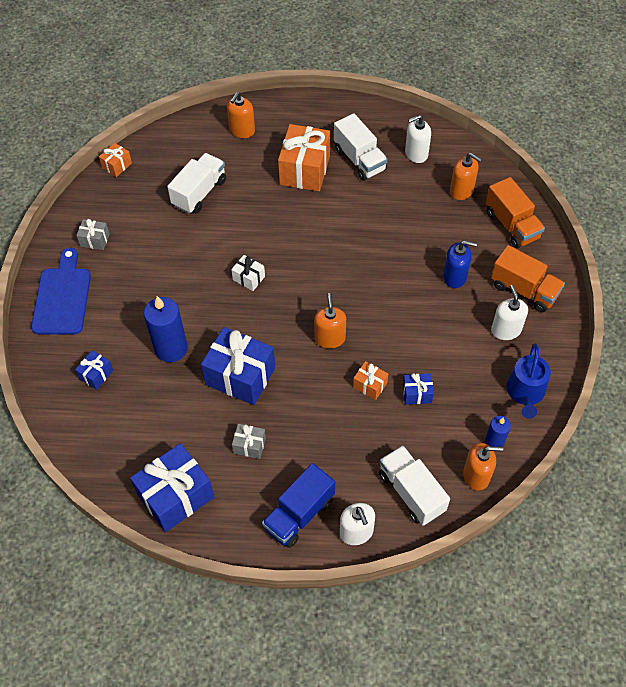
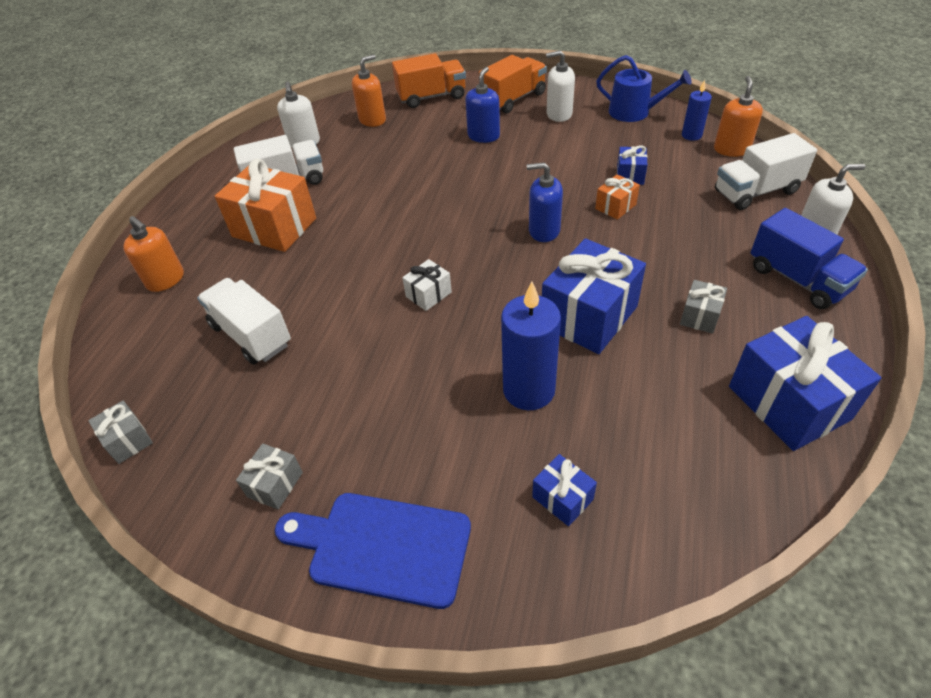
camera: 75 degrees left, 10 degrees down
orange gift [99,143,132,177] -> grey gift [88,400,153,464]
orange soap dispenser [314,293,346,348] -> blue soap dispenser [527,162,563,242]

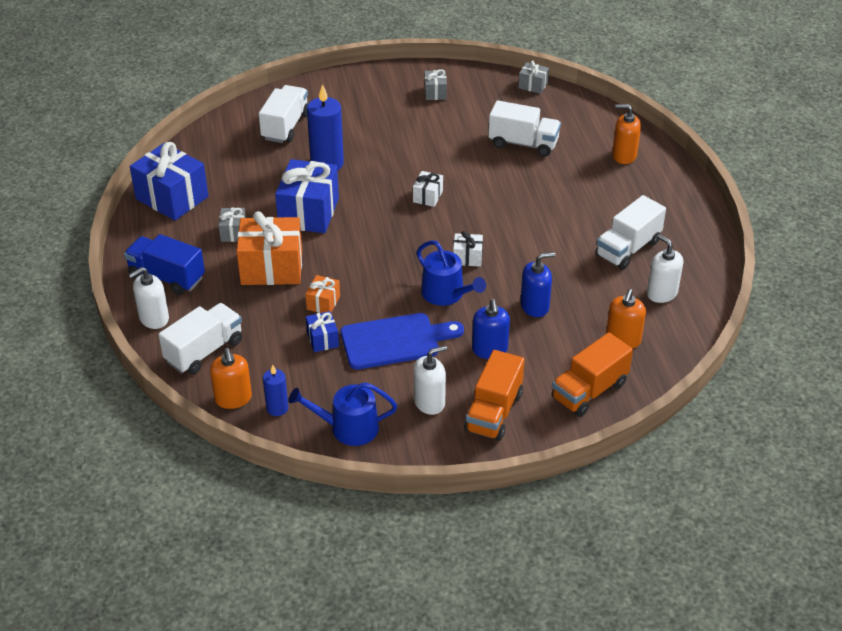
camera: 150 degrees right, 5 degrees down
orange gift [215,159,316,252] -> orange gift moved to [236,211,302,285]
blue cutting board [275,493,471,609] -> blue cutting board moved to [341,313,464,370]
blue soap dispenser [527,162,563,242] -> blue soap dispenser moved to [520,252,555,317]
blue gift [532,454,597,526] -> white truck [259,85,308,143]
none -> blue watering can [417,240,486,306]
none -> white gift [453,231,483,267]

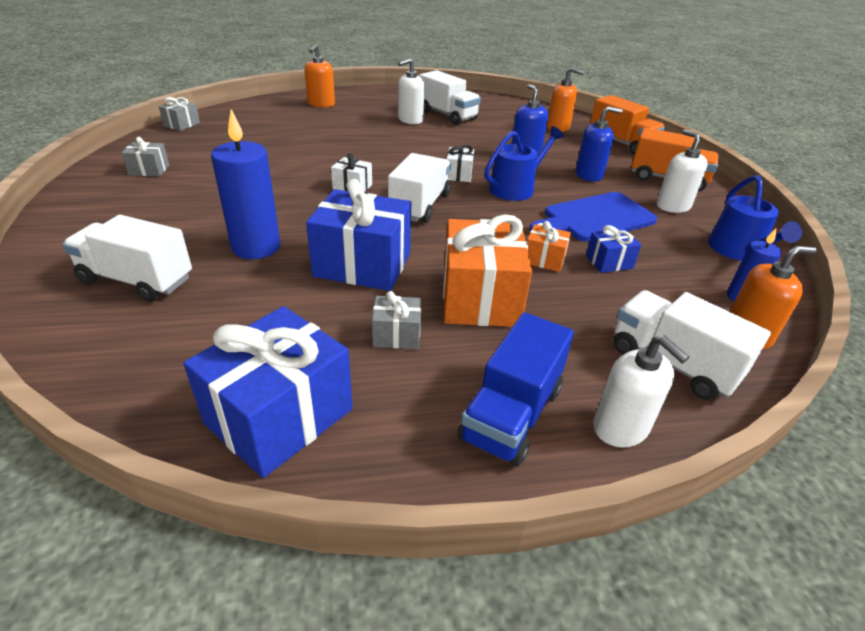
camera: 90 degrees left, 5 degrees down
blue cutting board [341,313,464,370] -> blue cutting board turned 105 degrees counterclockwise [529,192,657,241]
white truck [488,100,561,157] -> white truck moved to [388,153,451,223]
white soap dispenser [647,234,683,303] -> white soap dispenser moved to [398,58,425,124]

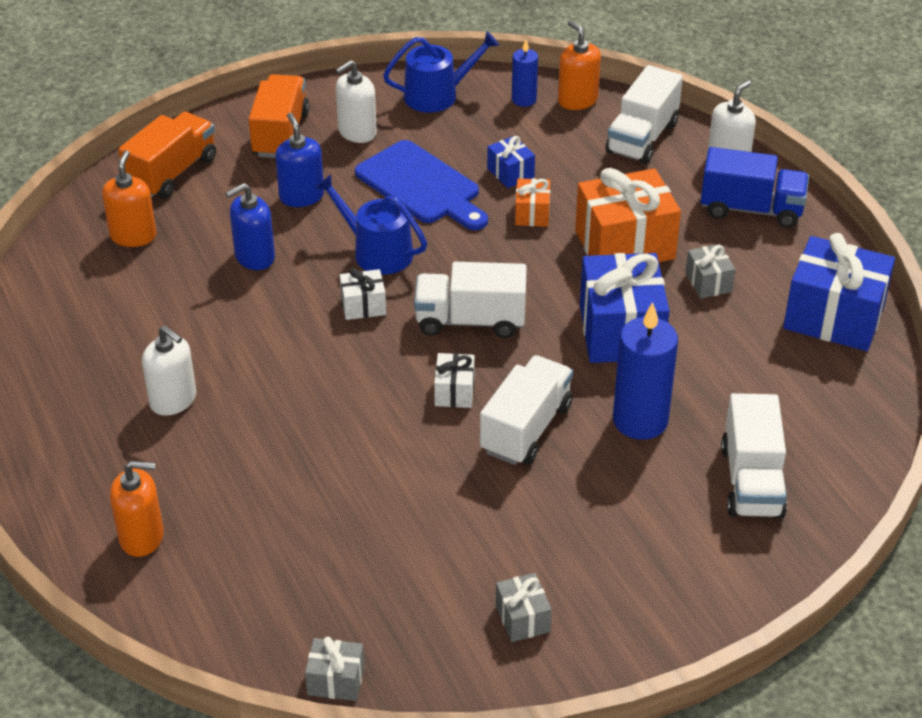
camera: 105 degrees left, 5 degrees up
white truck [419,70,481,125] -> white truck moved to [480,355,573,465]

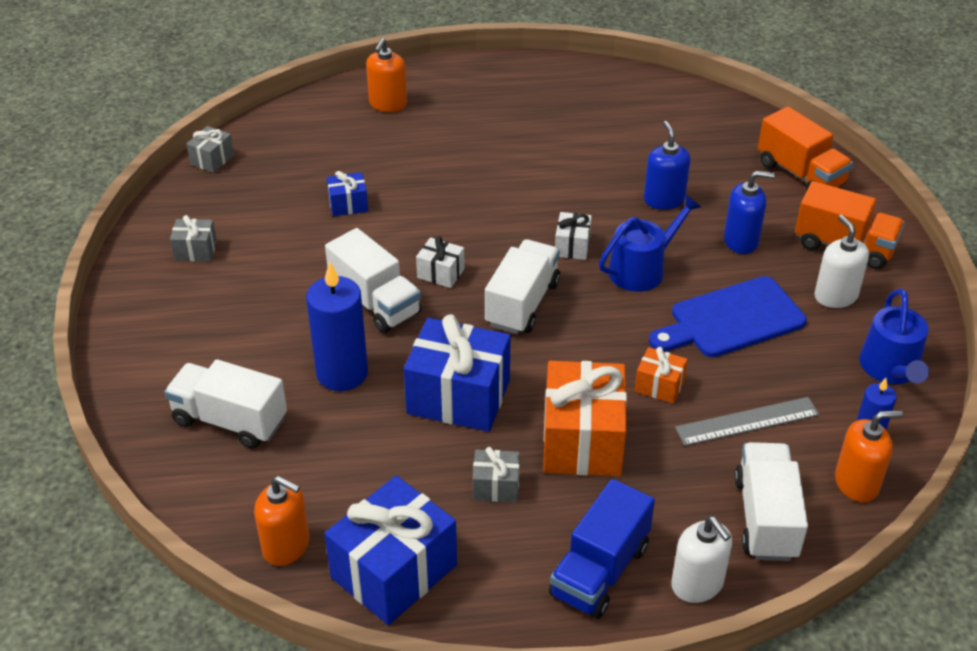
camera: 110 degrees right, 0 degrees up
orange soap dispenser [102,150,156,247] -> orange soap dispenser moved to [254,476,310,566]
white soap dispenser [142,326,196,416] -> none
blue gift [487,136,535,188] -> blue gift moved to [327,171,368,216]
white truck [606,65,683,164] -> white truck turned 45 degrees clockwise [734,442,808,561]
none -> grey ruler [675,397,819,446]

